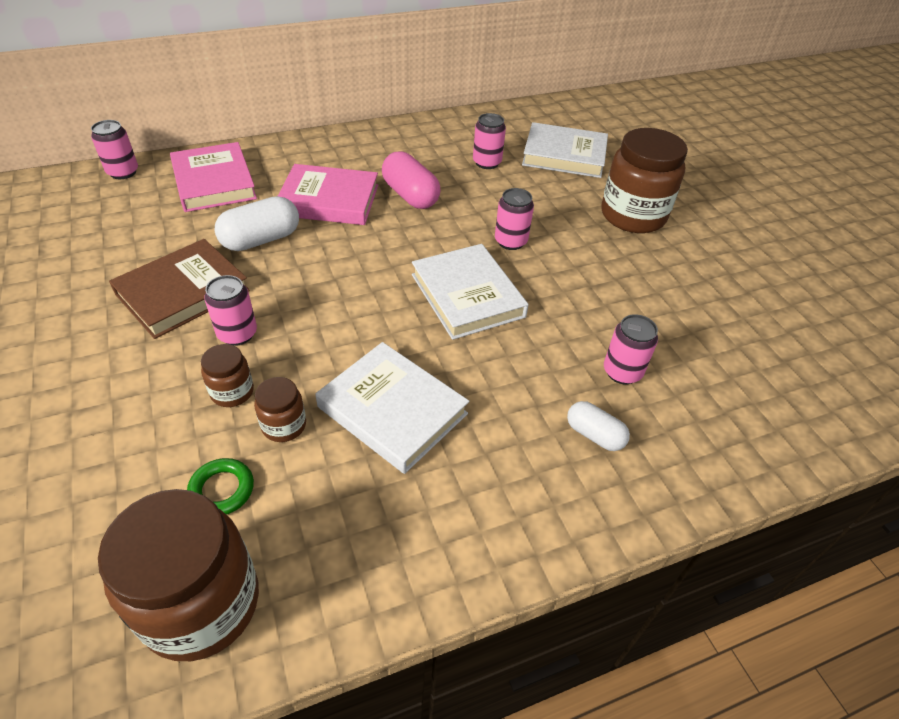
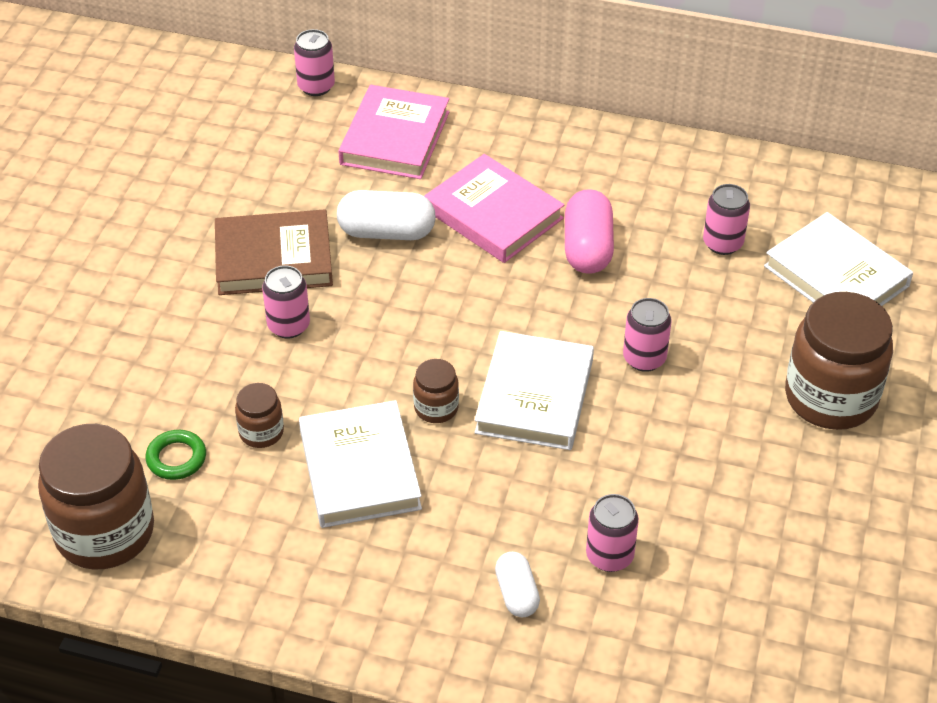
camera: 40 degrees right, 0 degrees up
brown jar [201,344,254,407] -> brown jar moved to [413,359,459,423]

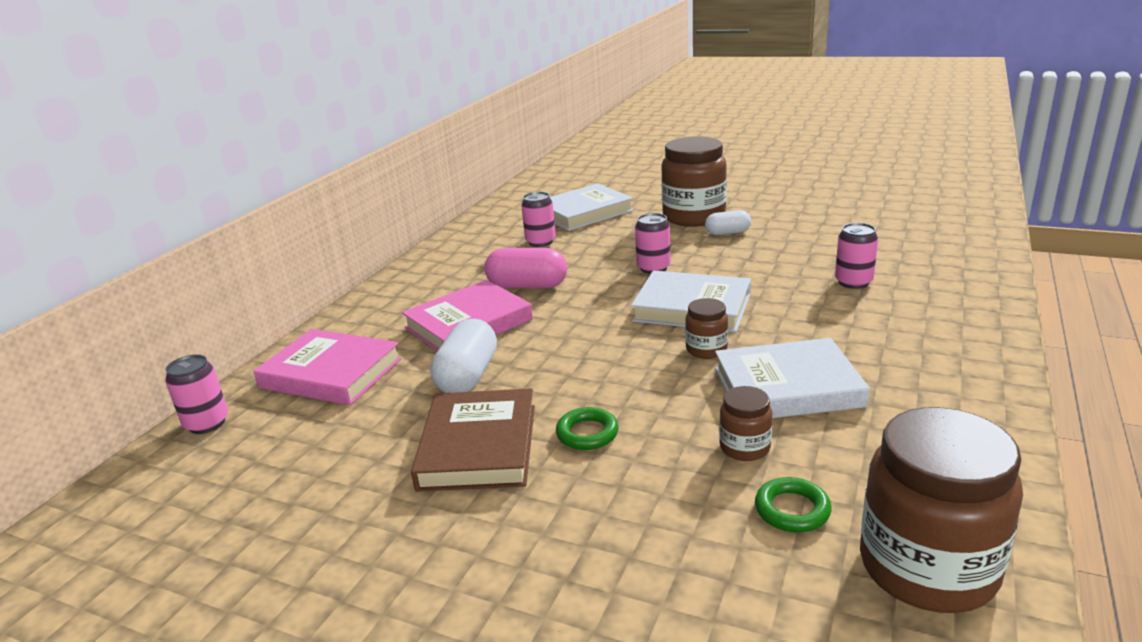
camera: 80 degrees left, 20 degrees down
pink can [262,265,310,338] -> green ring [556,407,619,450]
white capsule [495,552,540,617] -> white capsule moved to [705,210,751,235]

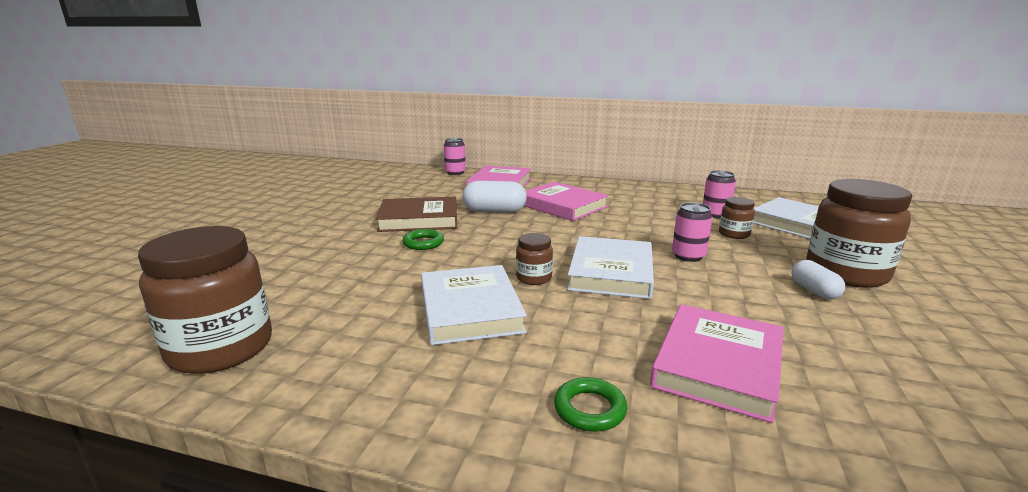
camera: 80 degrees right, 5 degrees down
pink capsule [484,248,567,288] -> none
brown jar [719,386,772,461] -> brown jar moved to [719,197,755,239]
green ring [755,477,832,532] -> green ring moved to [554,377,627,432]
pink can [835,223,878,289] -> pink book [650,304,784,423]

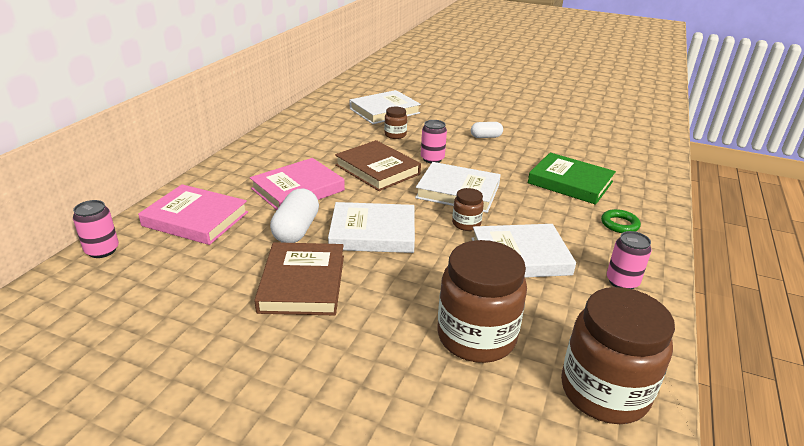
camera: 85 degrees left, 10 degrees up
green ring [403,229,444,250] -> none
pink book [650,304,784,423] -> green book [528,153,616,205]
pink can [703,170,736,218] -> pink can moved to [607,231,652,289]
brown jar [806,179,912,288] -> brown jar moved to [438,240,527,363]
none -> white book [328,202,415,253]
none -> brown book [335,140,421,191]

